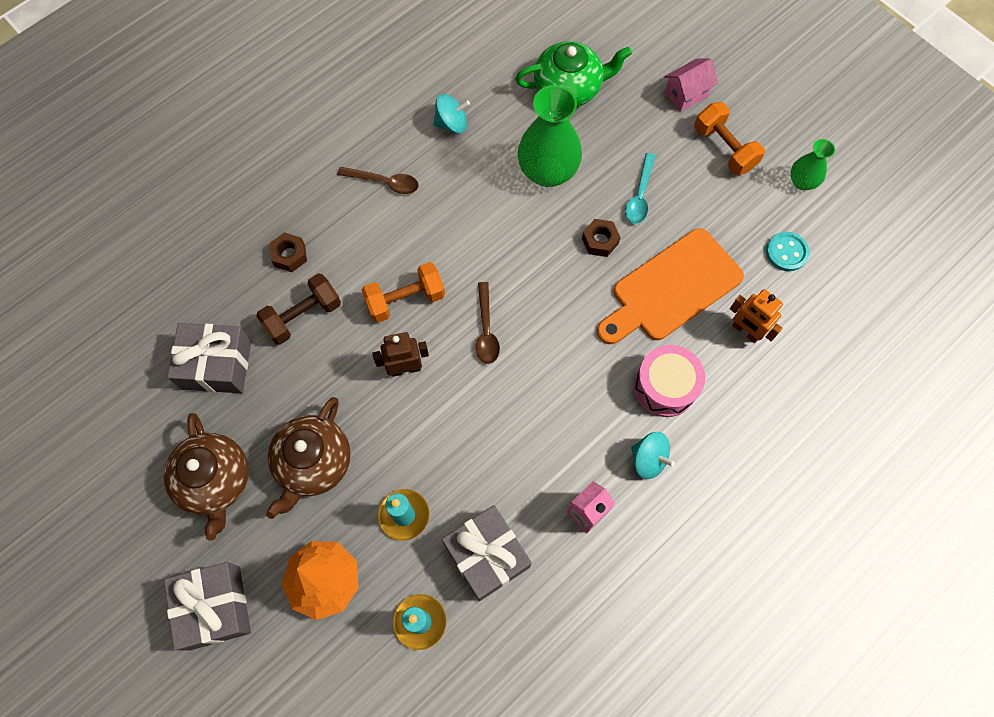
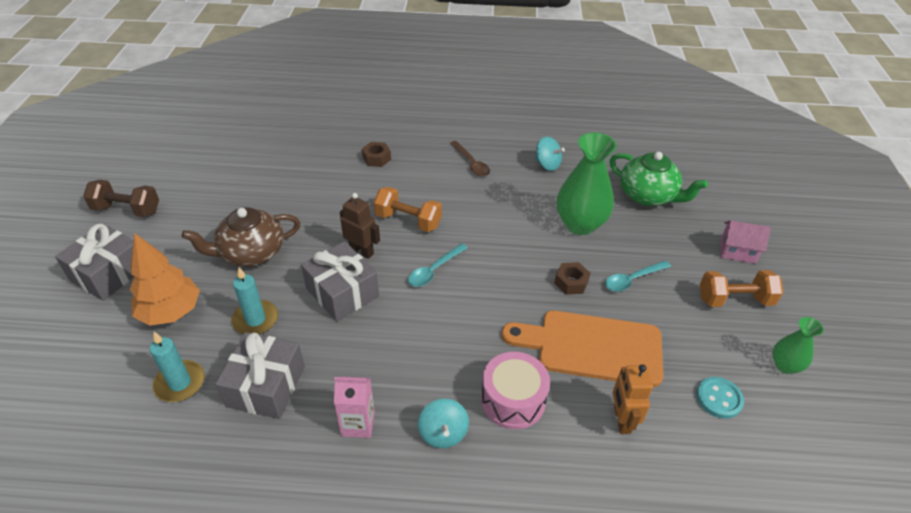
camera: 45 degrees right, 25 degrees down
brown teapot [164,413,249,541] -> none
grey gift [167,323,251,393] -> grey gift moved to [301,241,379,322]
brown dumbbell [256,273,341,345] -> brown dumbbell moved to [83,180,159,217]
brown spoon [476,282,500,364] -> turquoise spoon [408,243,467,287]
orange dumbbell [694,102,765,175] -> orange dumbbell turned 75 degrees clockwise [700,270,783,307]

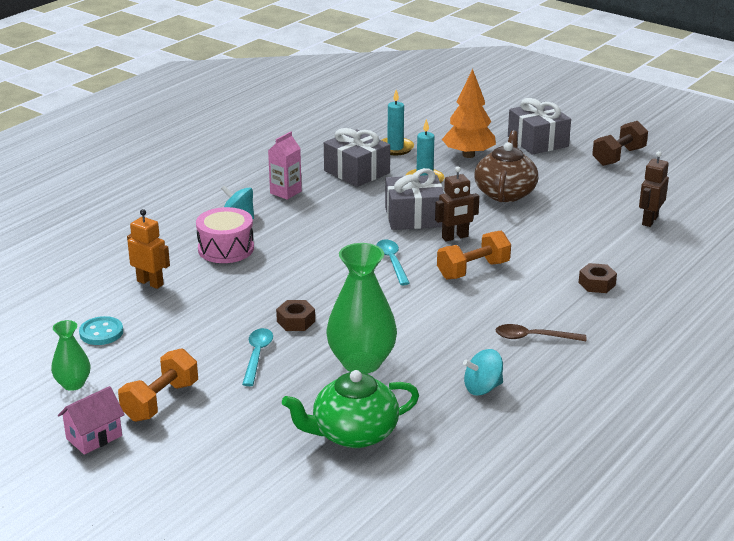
camera: 125 degrees right, 15 degrees down
orange cutting board [502,310,663,387] -> none
pink house [720,220,771,264] -> pink house moved to [58,386,125,455]
none -> brown robot [639,151,669,227]

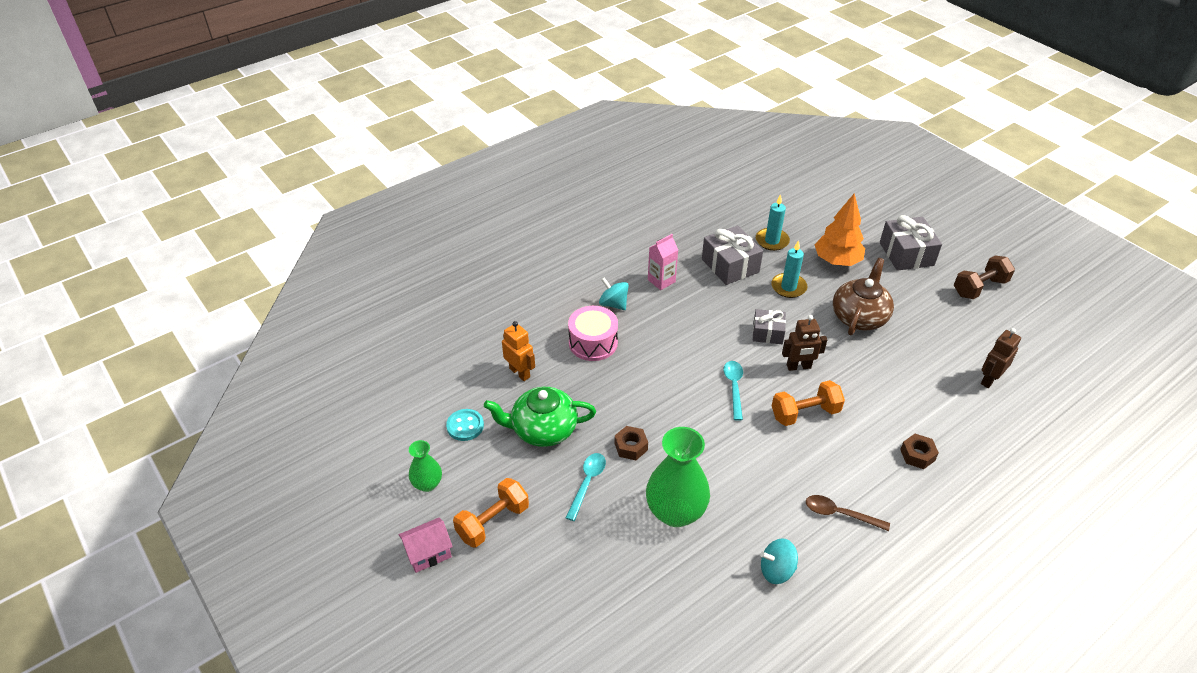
camera: 15 degrees right, 15 degrees up
green teapot [282,370,419,448] -> green teapot moved to [484,387,596,447]
grey gift [385,168,444,230] -> grey gift [753,309,786,344], size x0.62

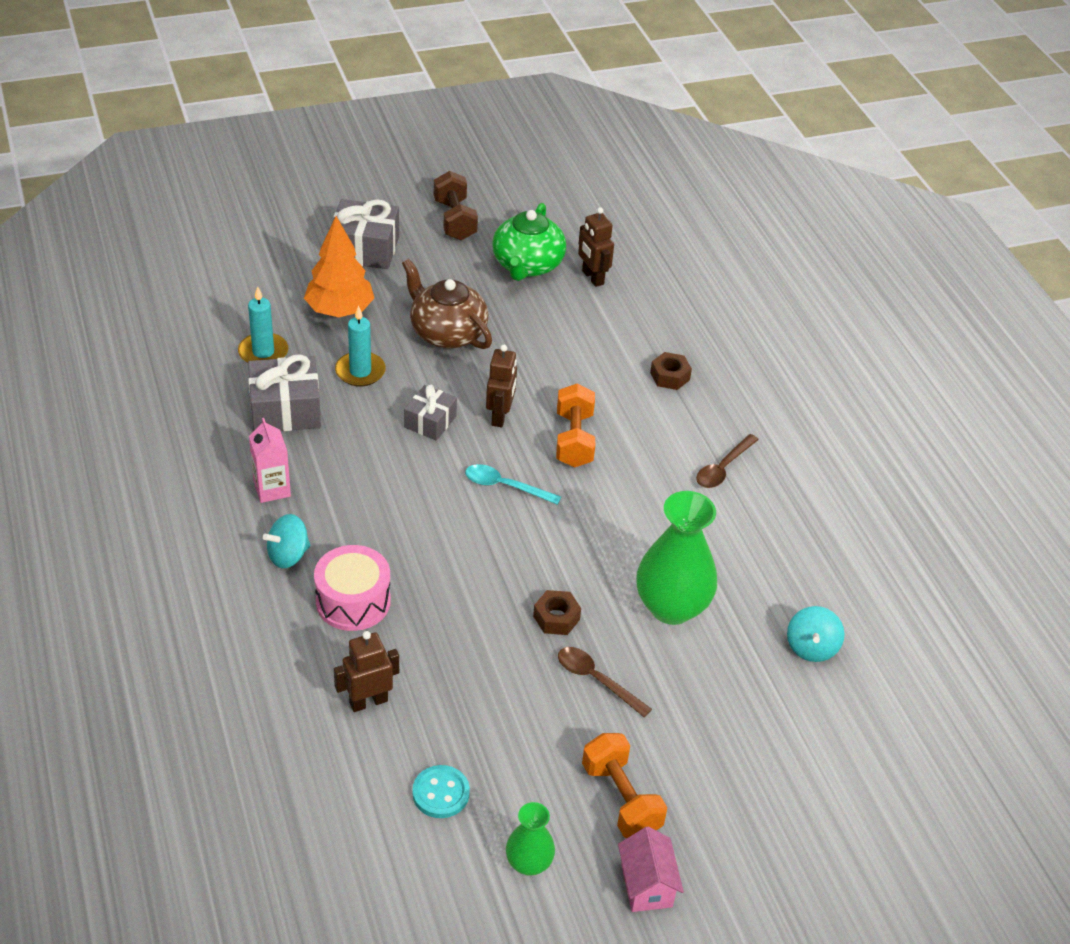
camera: 75 degrees left, 0 degrees up
green teapot [484,387,596,447] -> green teapot moved to [492,203,566,281]
orange robot [502,321,535,381] -> brown robot [334,631,399,712]
turquoise spoon [566,453,606,521] -> brown spoon [558,647,652,717]
turquoise spinning top [760,539,798,584] -> turquoise spinning top moved to [787,606,845,662]

